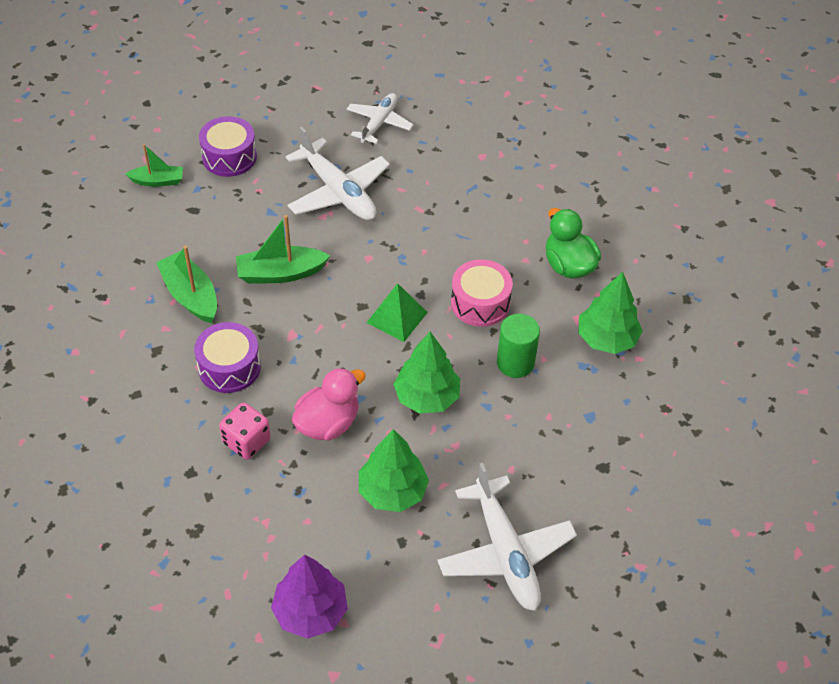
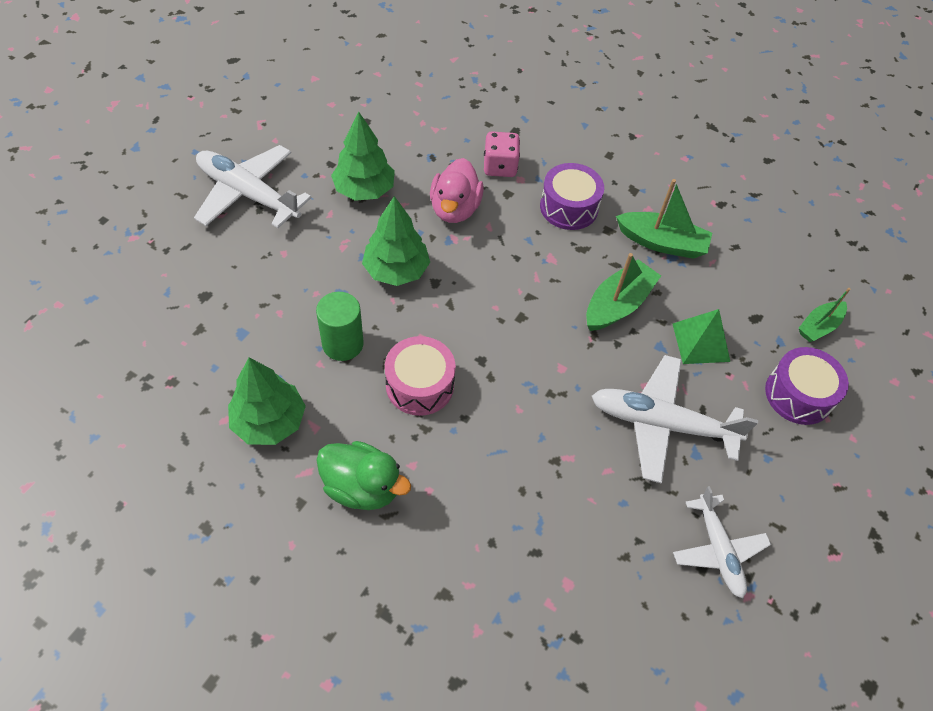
camera: 140 degrees right, 5 degrees up
purple tree [271,555,348,639] -> none
green pyramid [366,283,428,342] -> green pyramid moved to [672,309,730,364]

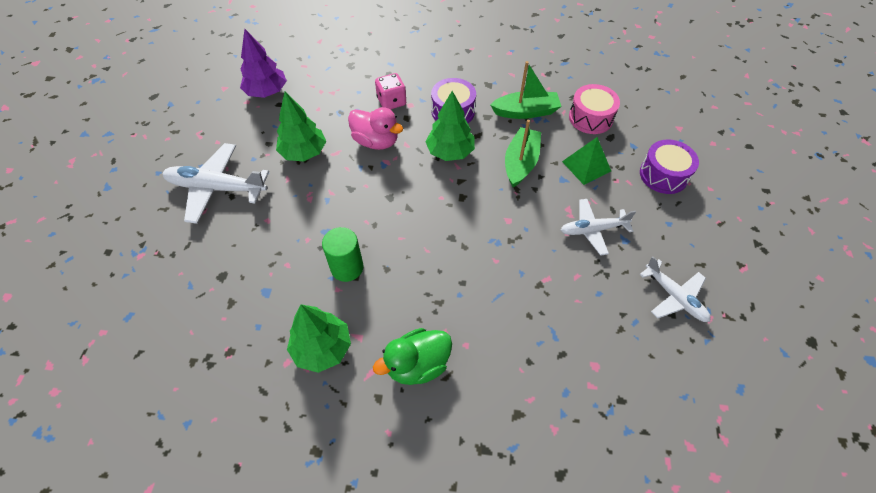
camera: 20 degrees left, 0 degrees up
green duck [316,441,411,510] -> green duck turned 150 degrees clockwise [373,328,452,385]
green tree [362,196,430,286] -> green tree moved to [425,91,475,161]
pink drum [385,336,456,416] -> pink drum moved to [569,84,620,134]
pink duck [430,158,484,223] -> pink duck turned 45 degrees counterclockwise [348,107,403,150]
white plane [592,355,758,484] -> white plane [561,199,636,256], size x0.64
green boat [799,288,850,342] -> none
none -> purple tree [240,29,287,98]

